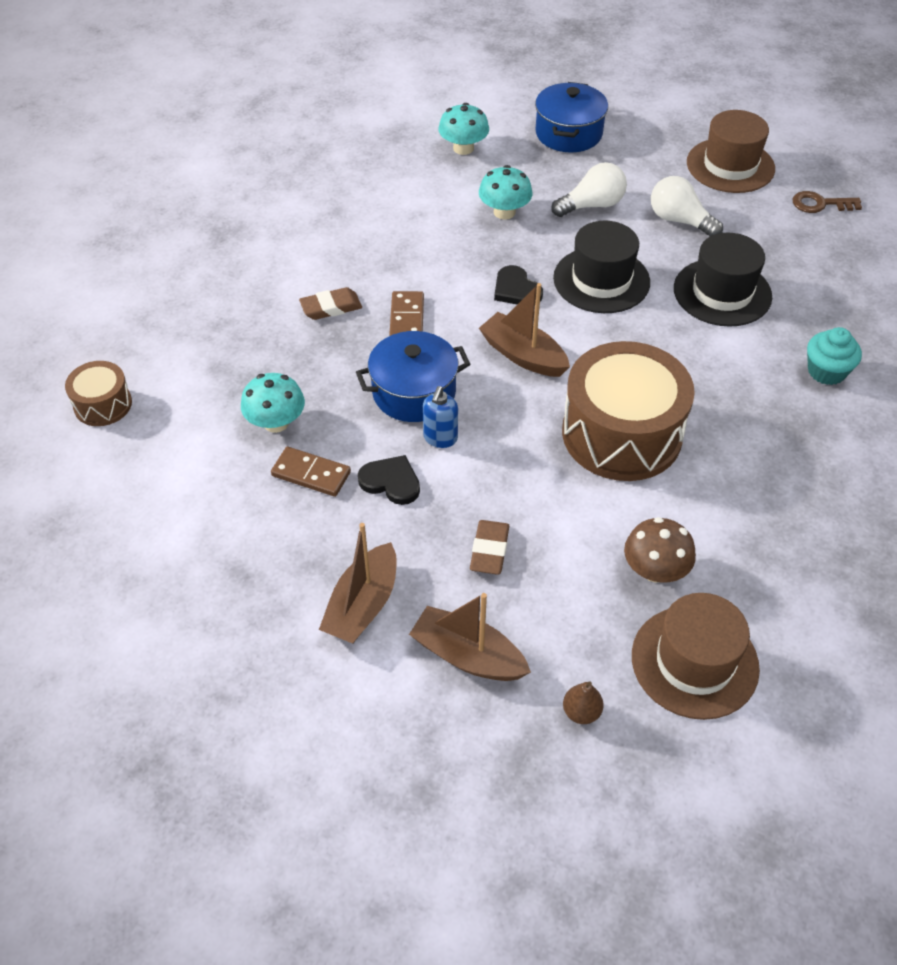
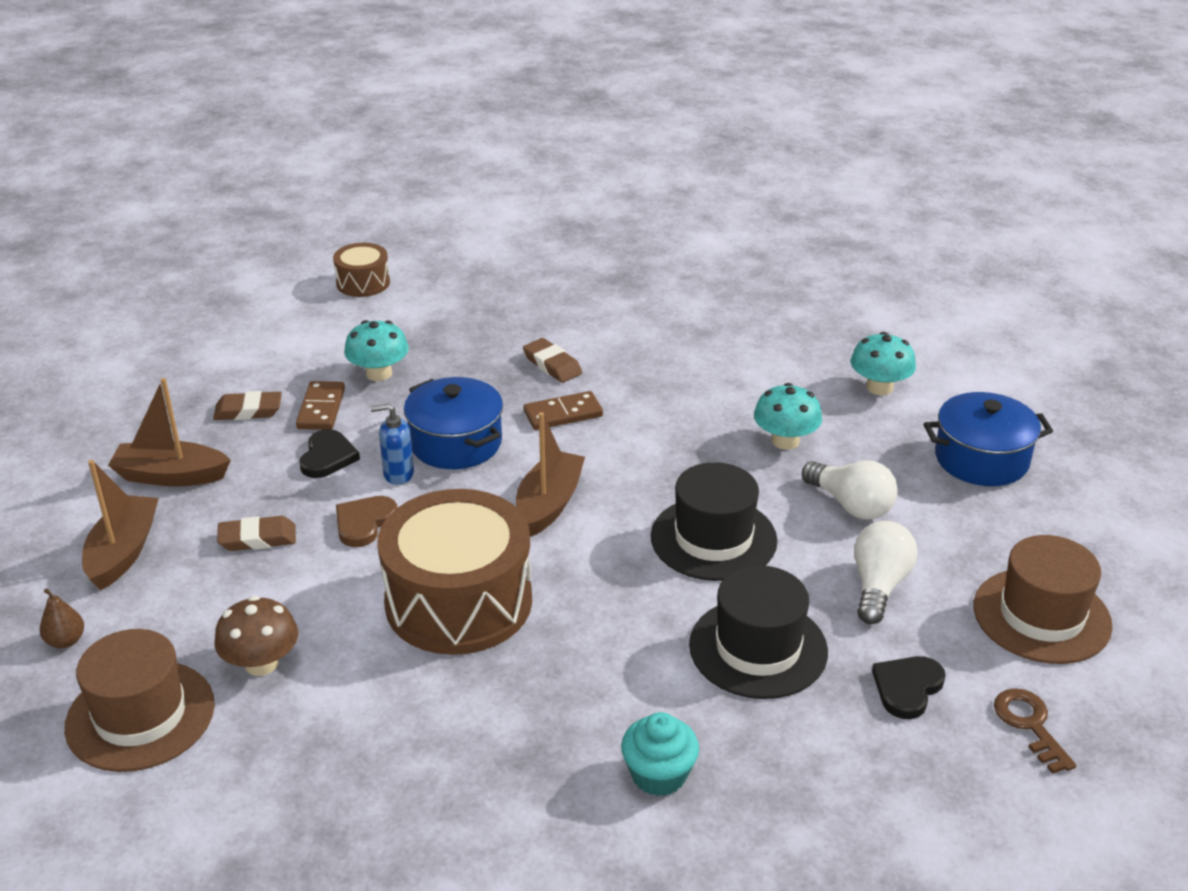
camera: 70 degrees right, 15 degrees down
black heart [494,265,543,304] -> black heart moved to [872,656,946,719]
none -> brown eraser [213,391,282,420]
none -> brown heart [336,496,398,547]

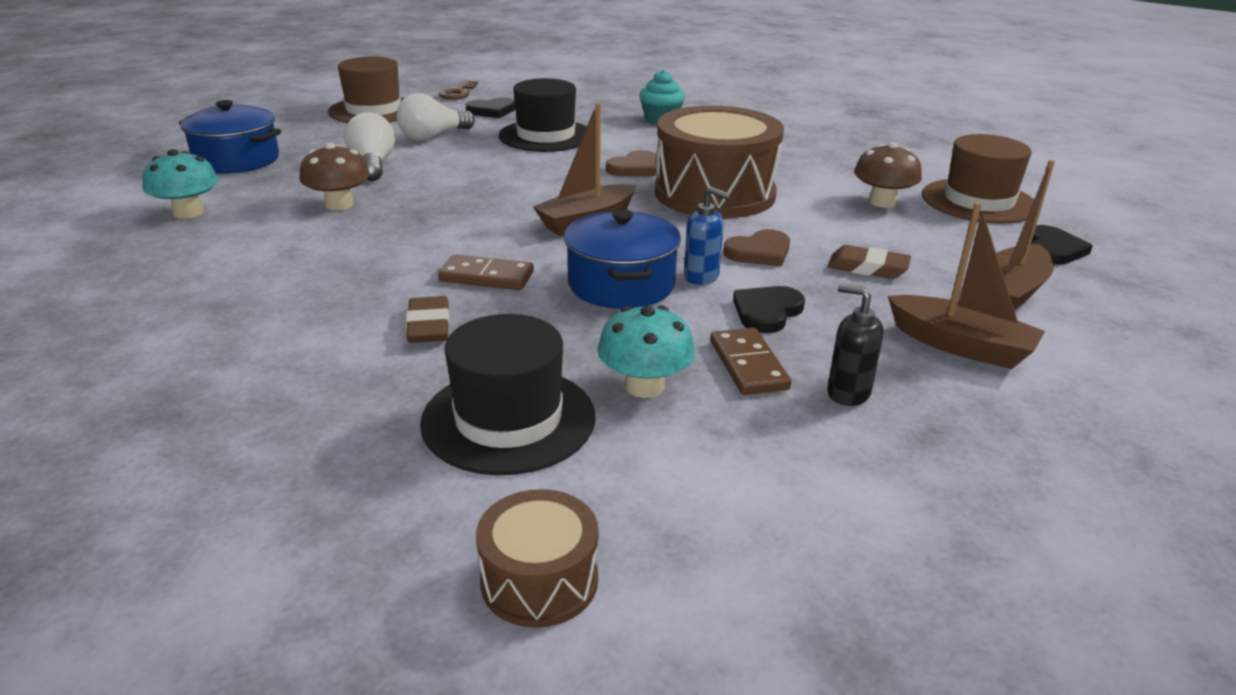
camera: 150 degrees left, 5 degrees down
brown pear [40,588,84,648] -> black heart [1031,225,1093,265]
brown eraser [213,391,282,420] -> black soap dispenser [827,284,884,406]
brown domino [296,381,345,430] -> brown domino turned 45 degrees counterclockwise [710,328,791,395]
black hat [651,462,778,581] -> black hat moved to [420,314,596,475]
turquoise mushroom [754,383,822,450] -> brown mushroom [299,143,370,210]
none -> brown heart [606,150,656,176]

